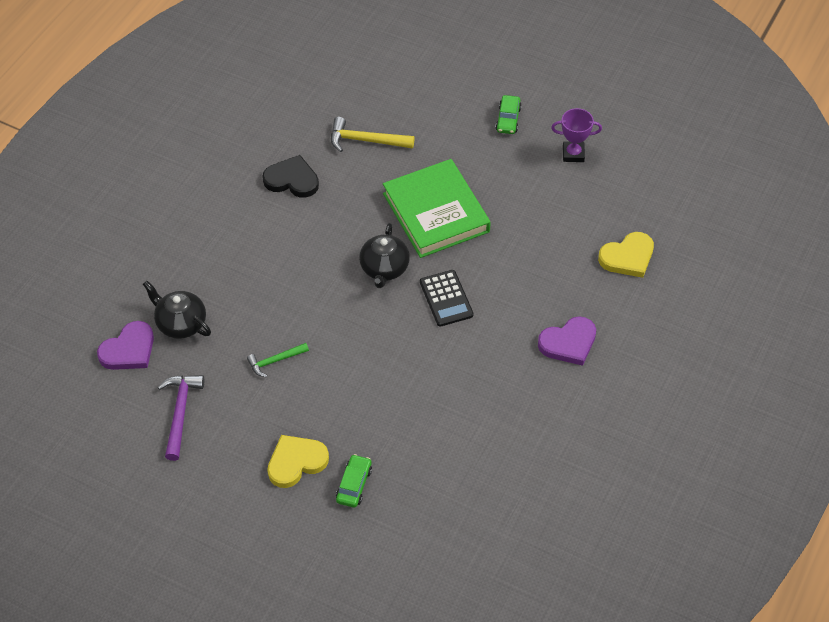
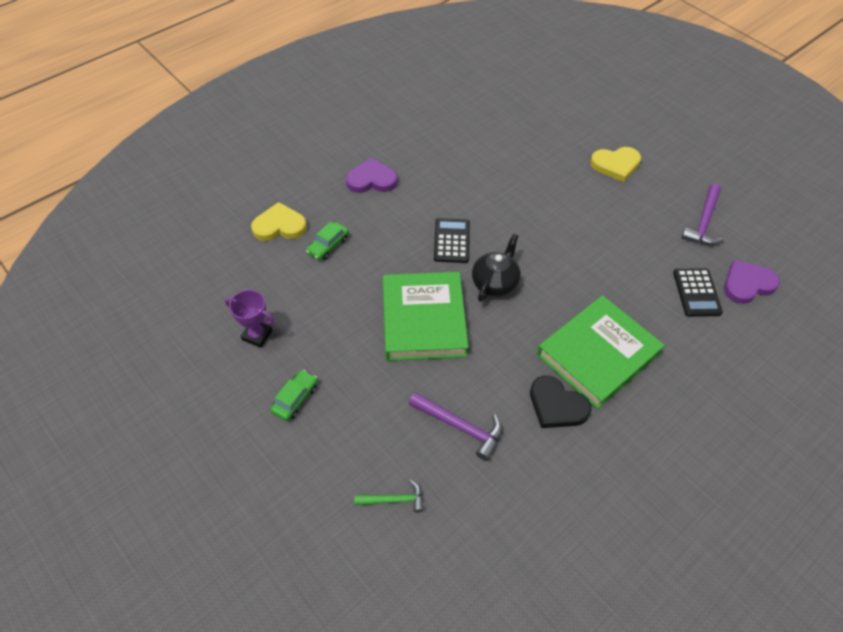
camera: 160 degrees left, 0 degrees up
black teapot [143,281,211,339] -> black calculator [673,268,723,317]
green hammer [247,343,309,377] -> green hammer moved to [354,480,424,513]
yellow hammer [331,117,414,152] -> purple hammer [409,392,502,461]
green car [336,454,372,508] -> green car moved to [306,222,349,260]
none -> green book [537,295,665,409]

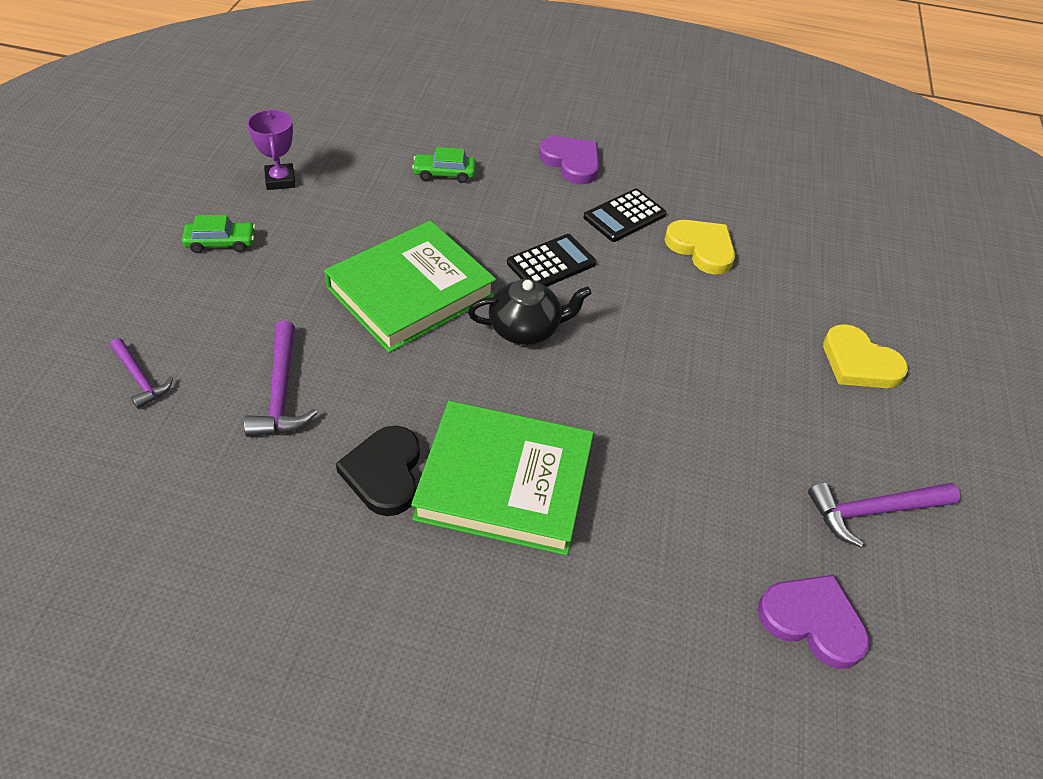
camera: 50 degrees right, 5 degrees down
yellow heart [251,202,307,241] -> yellow heart moved to [664,220,735,274]
green hammer [354,480,424,513] -> purple hammer [110,338,173,409]
black calculator [673,268,723,317] -> black calculator moved to [584,189,667,242]

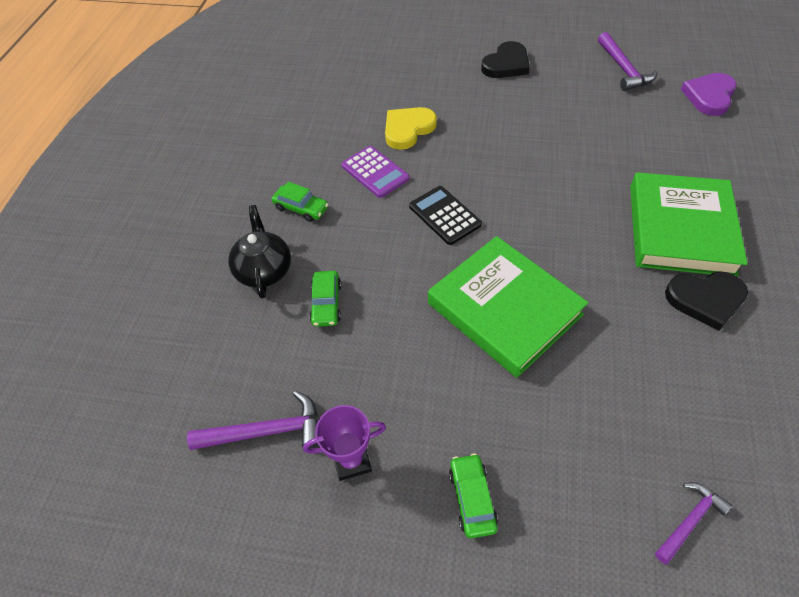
camera: 85 degrees left, 5 degrees up
purple hammer [244,321,318,437] -> purple hammer moved to [187,391,319,450]
black teapot [468,279,591,345] -> black teapot moved to [228,205,291,299]
purple heart [539,136,599,184] -> green car [271,182,329,222]
black calculator [584,189,667,242] -> purple calculator [341,146,410,198]
yellow heart [823,324,908,388] -> black heart [481,41,530,78]

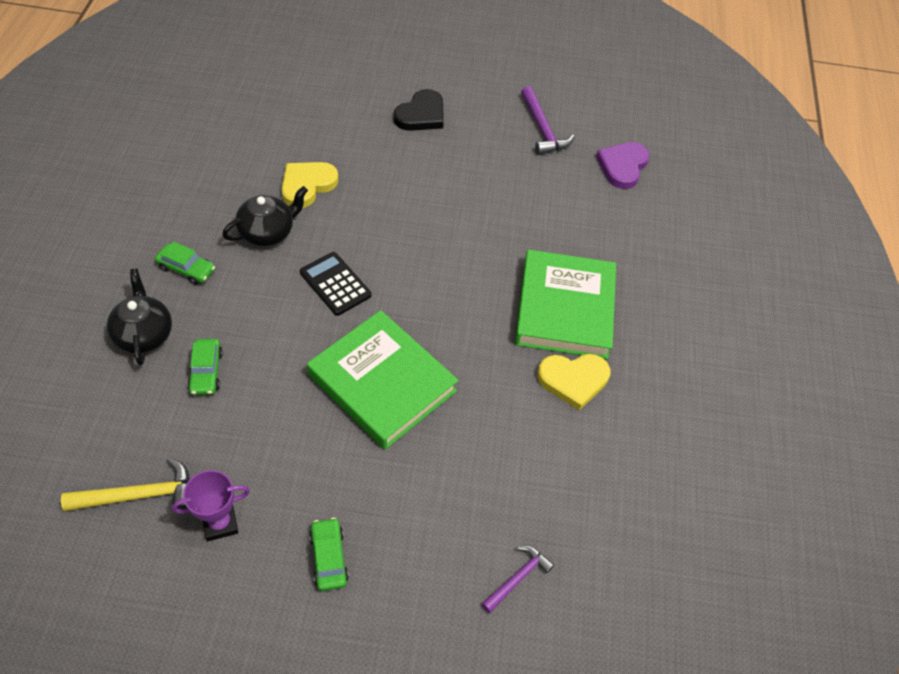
camera: 10 degrees left, 0 degrees up
purple hammer [187,391,319,450] -> yellow hammer [61,457,190,511]
purple calculator [341,146,410,198] -> black teapot [222,186,308,246]
black heart [665,271,748,331] -> yellow heart [537,354,610,410]

